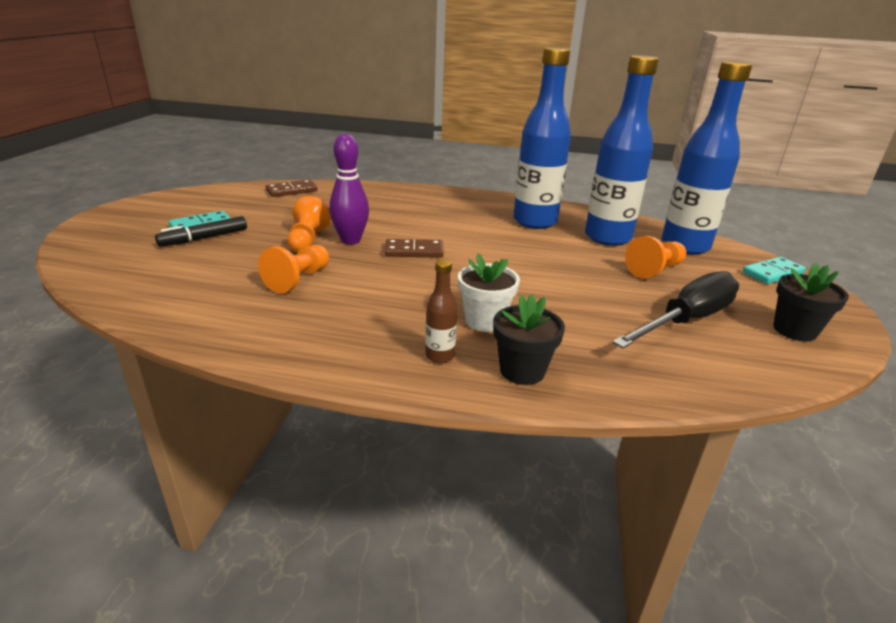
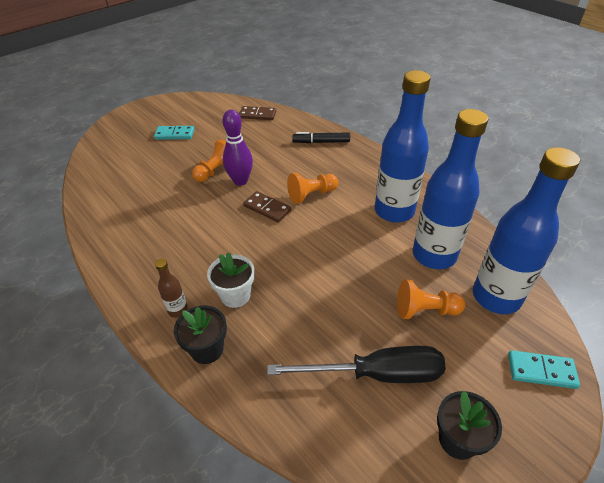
camera: 40 degrees right, 15 degrees up
black marker [155,216,247,247] -> black marker moved to [292,132,350,143]
orange pawn [258,245,329,293] -> orange pawn moved to [287,173,338,204]

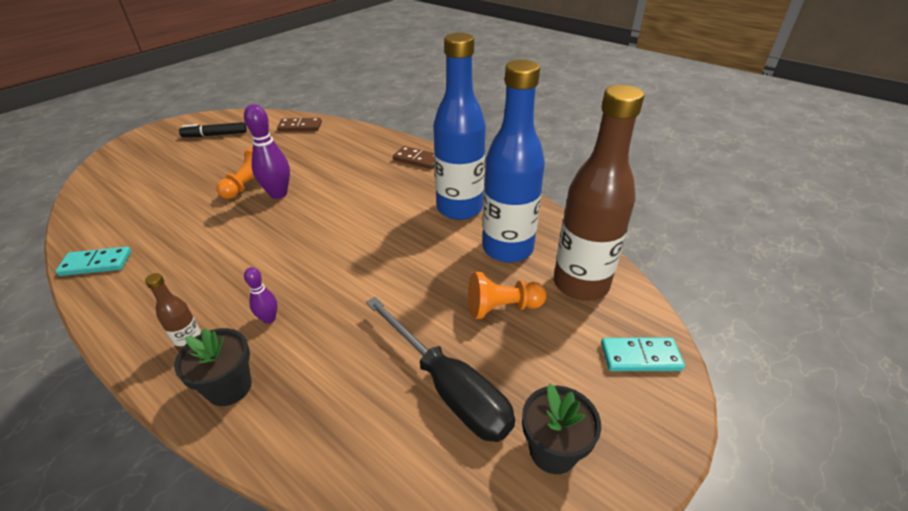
camera: 10 degrees left, 5 degrees down
turquoise domino [154,126,194,140] -> turquoise domino moved to [55,247,131,276]
white flower pot [207,253,255,308] -> purple bowling pin [244,267,277,324]
brown domino [243,191,291,222] -> brown domino moved to [393,146,435,169]
black screwdriver [267,346,446,383] -> black screwdriver turned 60 degrees clockwise [366,297,515,442]
orange pawn [287,173,338,204] -> none
black marker [292,132,350,143] -> black marker moved to [179,122,247,137]
blue bottle [473,147,580,314] -> brown bottle [554,85,644,301]

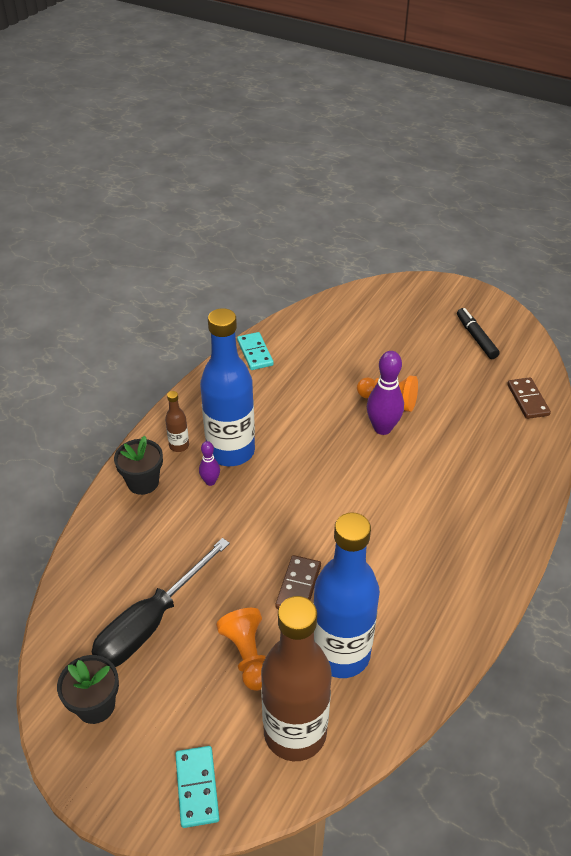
camera: 80 degrees right, 5 degrees up
brown domino [393,146,435,169] -> brown domino moved to [275,555,321,609]
blue bottle [433,33,486,220] -> blue bottle moved to [200,308,255,466]

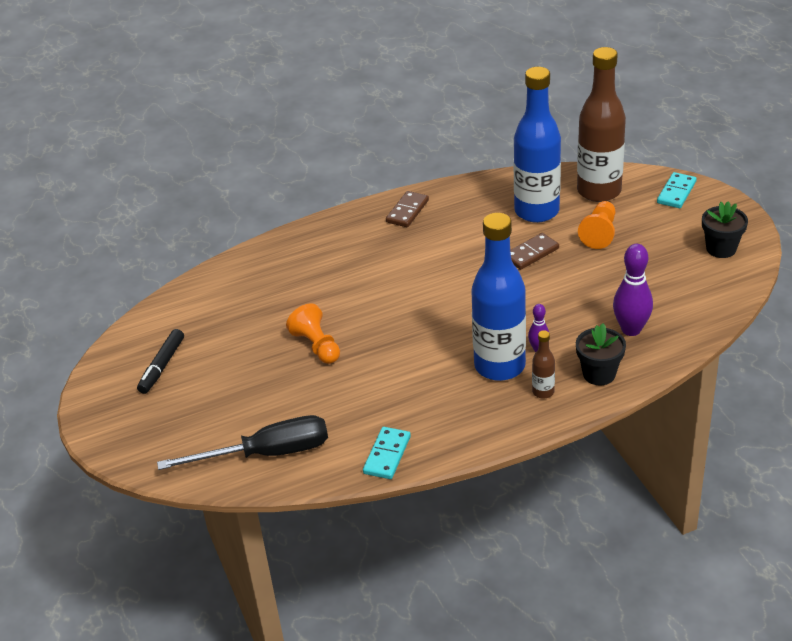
camera: 140 degrees left, 5 degrees down
black screwdriver [92,538,230,667] -> black screwdriver moved to [157,415,328,470]
purple bowling pin [367,351,404,435] -> purple bowling pin moved to [613,244,653,336]
brown domino [507,377,551,419] -> brown domino moved to [386,191,429,227]

